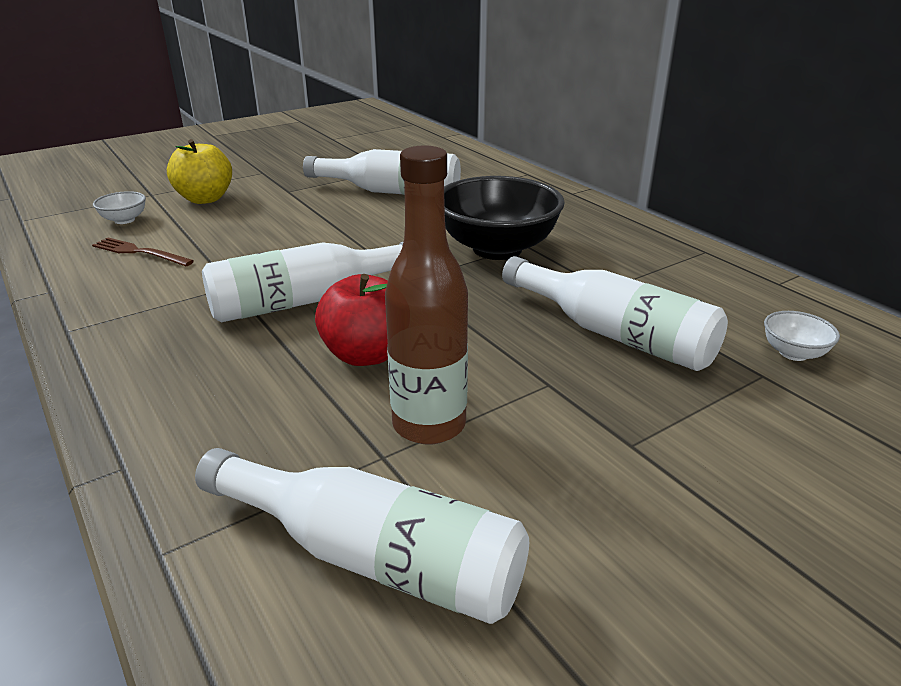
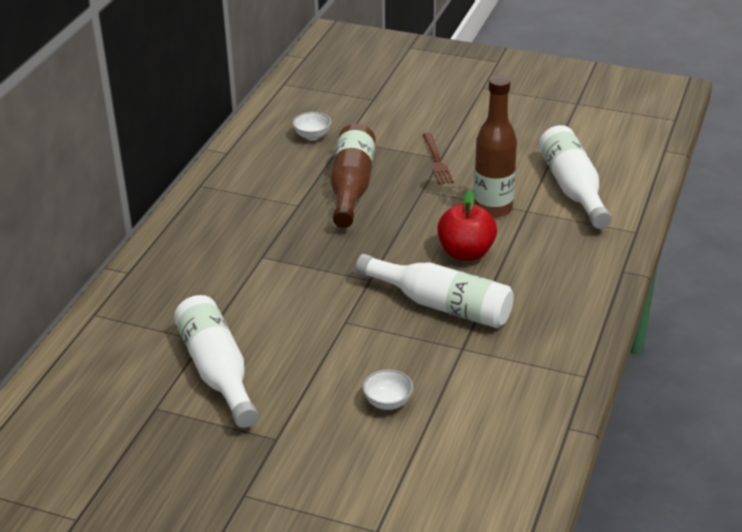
camera: 125 degrees left, 5 degrees up
brown fork [92,238,194,266] -> brown fork moved to [423,133,454,184]
white bowl [93,191,146,224] -> white bowl moved to [363,369,413,410]
yellow apple [167,139,232,204] -> none
black bowl [444,176,565,260] -> none
white bottle [502,256,728,371] -> brown bottle [331,124,376,228]

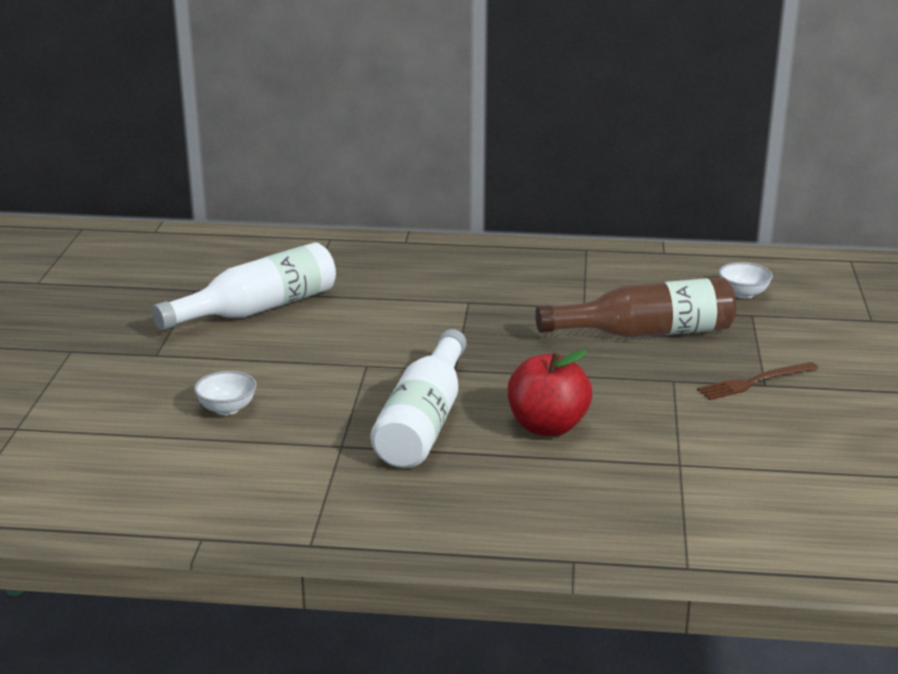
camera: 75 degrees right, 10 degrees down
brown bottle [474,75,517,218] -> none
white bottle [539,125,612,229] -> none

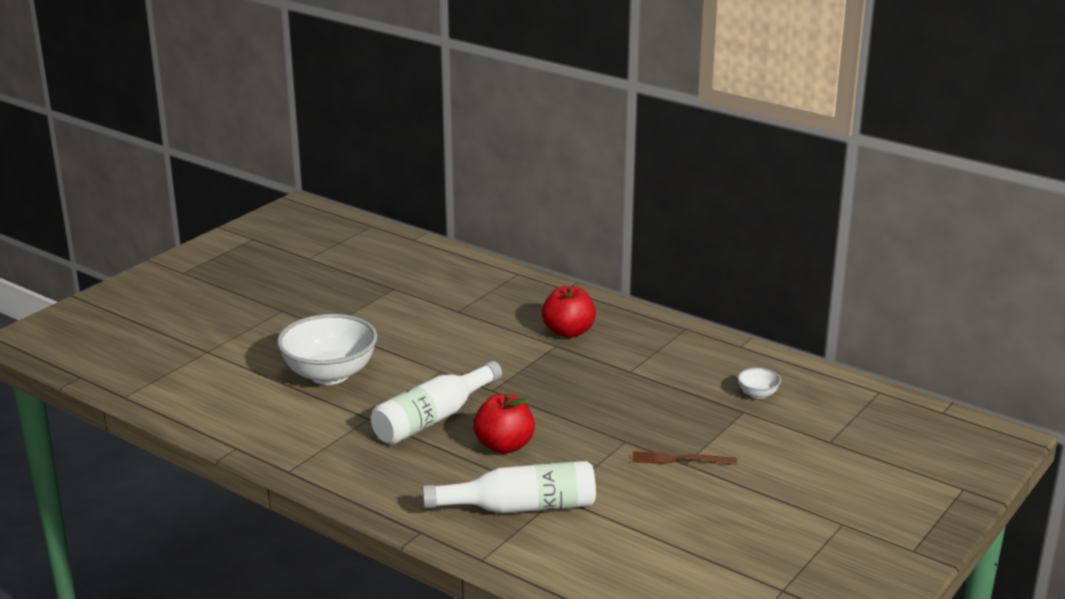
camera: 30 degrees right, 0 degrees up
white bottle [152,242,336,330] -> white bottle moved to [422,461,596,513]
white bowl [194,371,257,415] -> white bowl [277,314,377,385], size x2.35
brown bottle [535,277,736,338] -> none
none -> red apple [542,286,596,338]

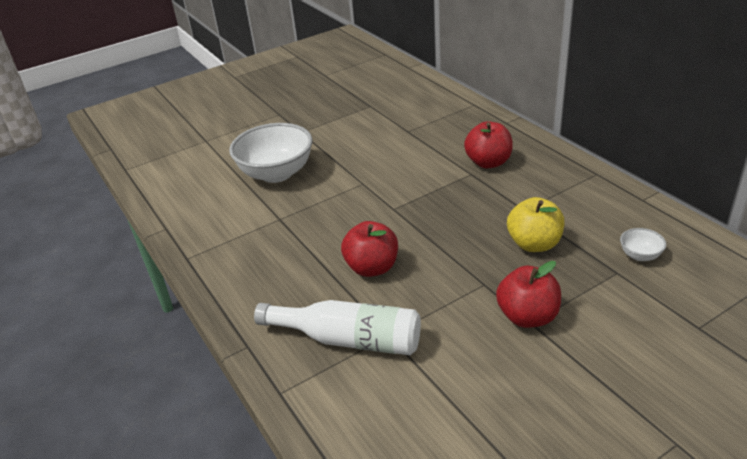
camera: 25 degrees right, 10 degrees up
white bottle [371,361,502,445] -> none
brown fork [632,451,737,465] -> red apple [496,261,561,328]
none -> yellow apple [507,197,565,252]

